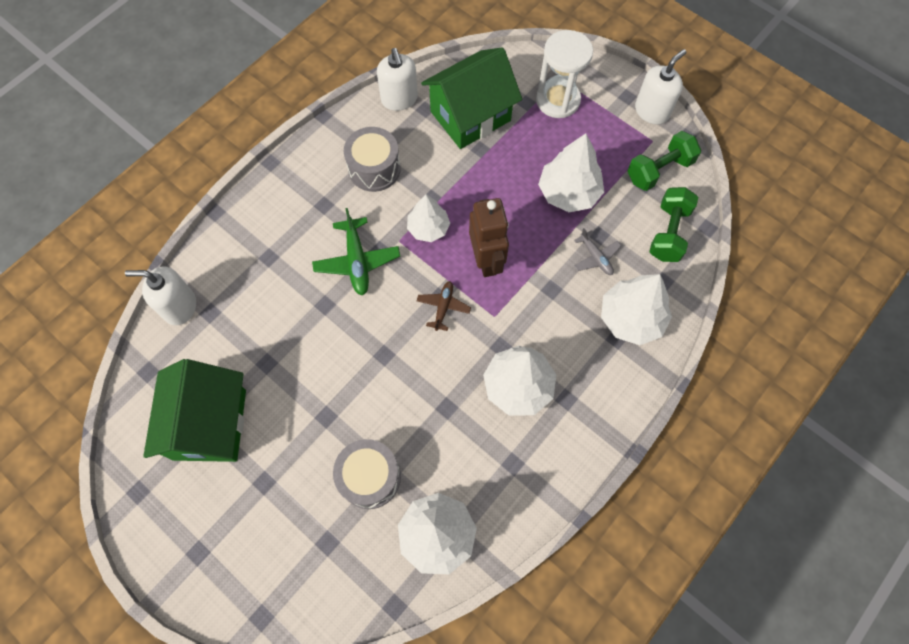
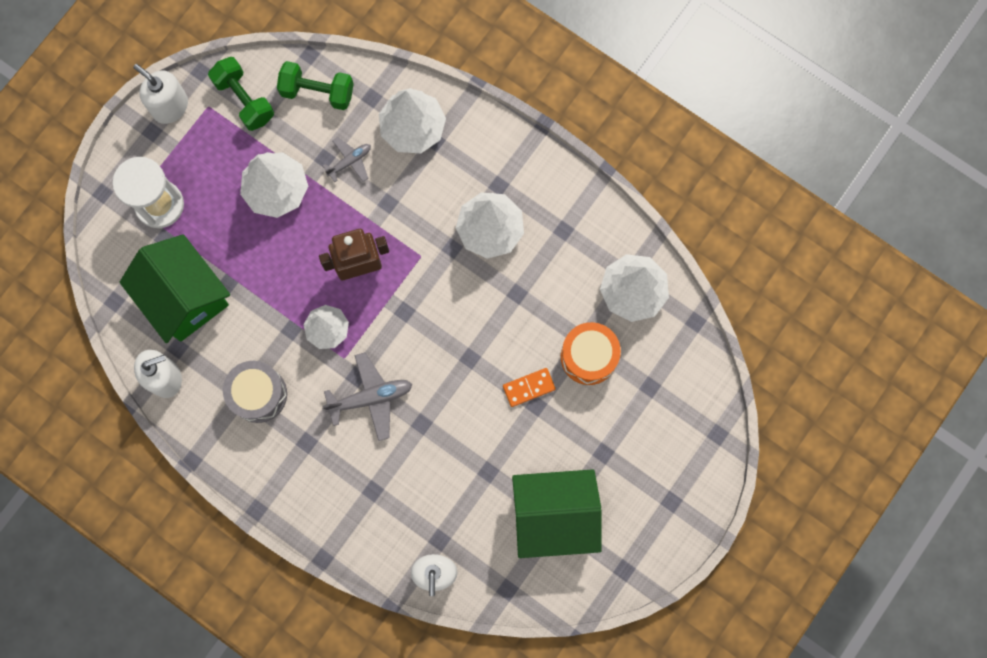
camera: 95 degrees left, 10 degrees up
green plane [312,208,400,296] -> grey plane [322,352,413,441]
grey drum [333,439,401,509] -> orange drum [561,322,621,385]
brown plane [417,281,471,331] -> none
none -> orange domino [503,368,555,407]

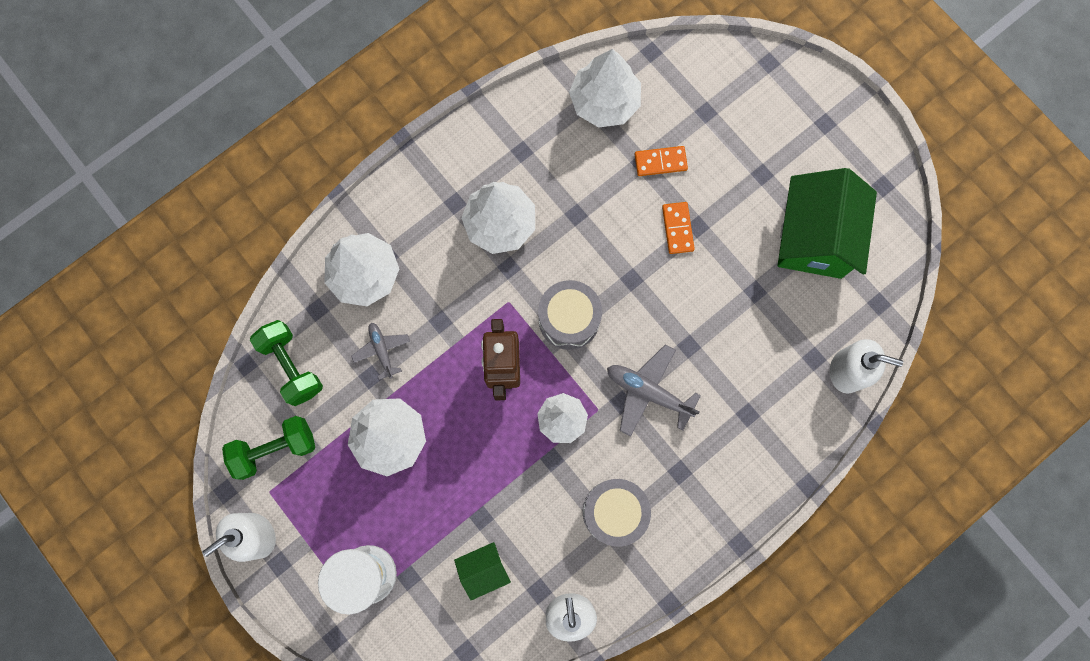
camera: 75 degrees left, 0 degrees up
green house [120,234,230,343] -> green house [454,542,511,600], size x0.48
green dumbbell [277,61,354,110] -> green dumbbell turned 60 degrees counterclockwise [250,320,323,406]
grey plane [322,352,413,441] -> grey plane turned 60 degrees counterclockwise [607,344,701,437]
orange drum [561,322,621,385] -> orange domino [634,146,688,176]
none -> grey drum [538,280,602,350]

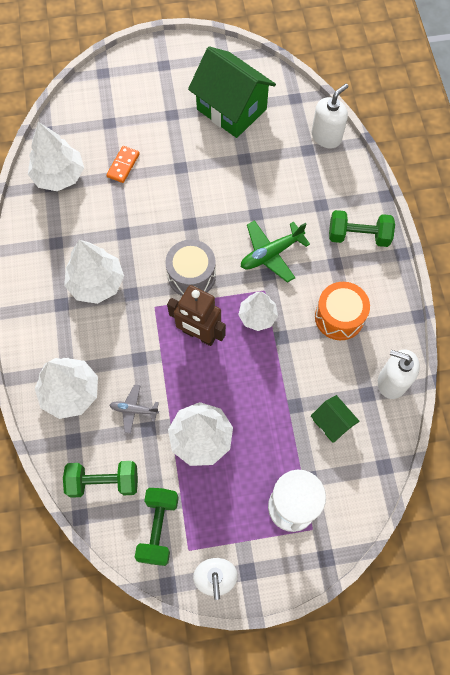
camera: 60 degrees left, 10 degrees down
green house [454,542,511,600] -> green house turned 45 degrees counterclockwise [311,395,360,443]
grey drum [583,479,651,547] -> orange drum [315,282,370,340]
grey plane [607,344,701,437] -> green plane [241,220,310,283]
orange domino [662,202,695,254] -> none
none -> green dumbbell [329,210,395,247]

